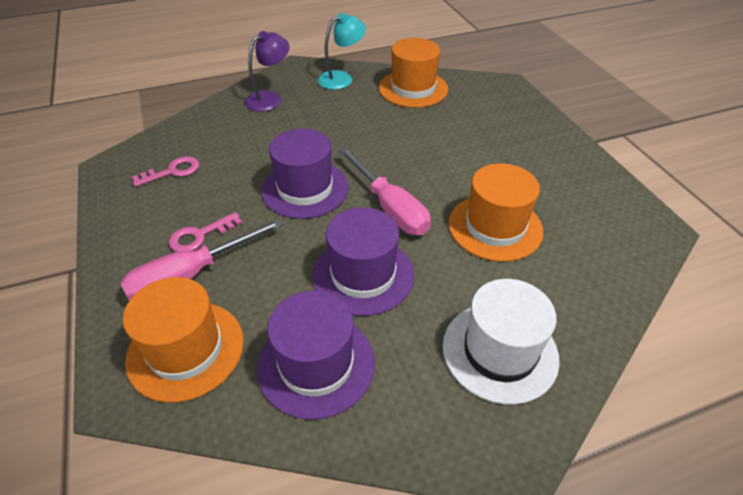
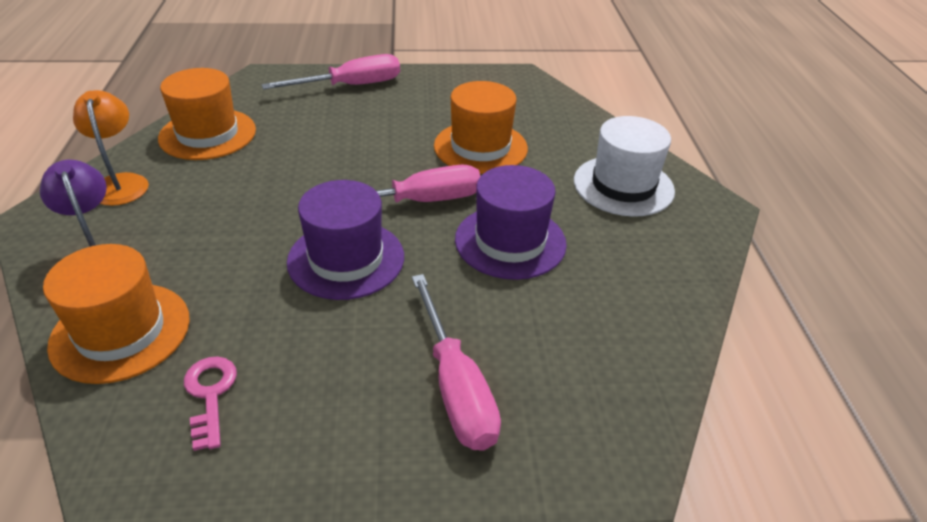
camera: 75 degrees left, 5 degrees down
orange hat [123,277,244,403] -> orange hat moved to [43,244,190,384]
pink key [169,212,242,252] -> none
purple hat [257,291,375,420] -> none
turquoise lamp [318,13,366,90] -> orange lamp [73,90,149,206]
none -> pink screwdriver [261,54,400,89]

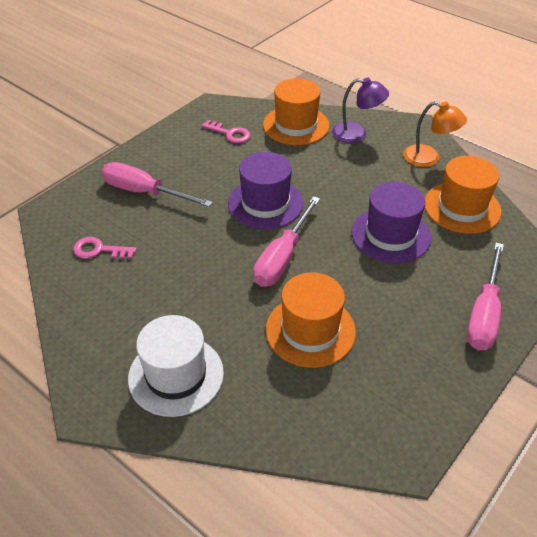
camera: 135 degrees right, 5 degrees up
purple hat [455,165,567,280] -> purple hat moved to [351,182,431,263]
none -> pink key [73,237,136,259]

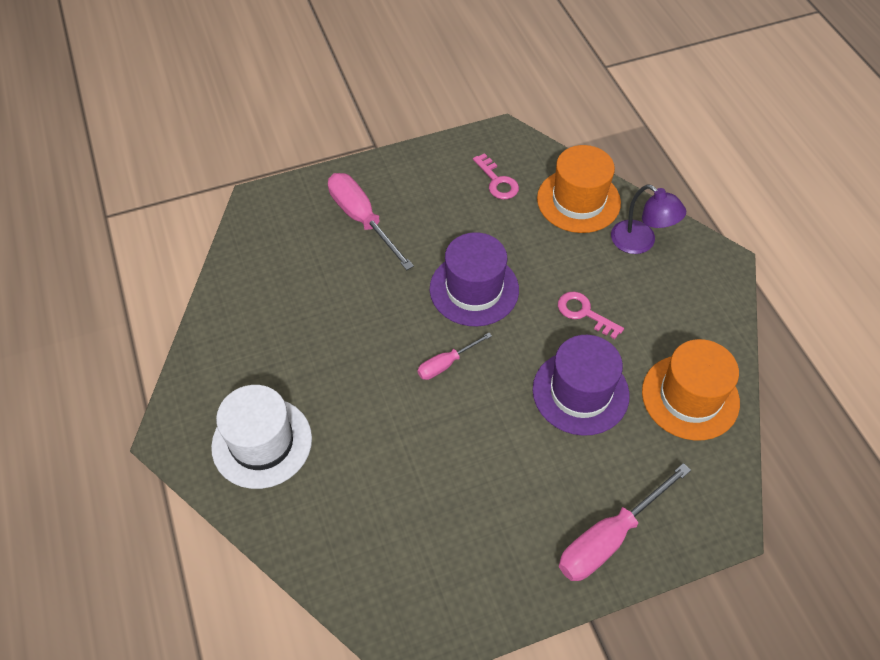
camera: 30 degrees right, 10 degrees up
pink key [73,237,136,259] -> pink key moved to [558,292,624,339]
pink screwdriver [253,196,320,287] -> pink screwdriver [418,333,492,380], size x0.56
orange hat [266,272,356,368] -> none
orange lamp [403,101,467,167] -> none

